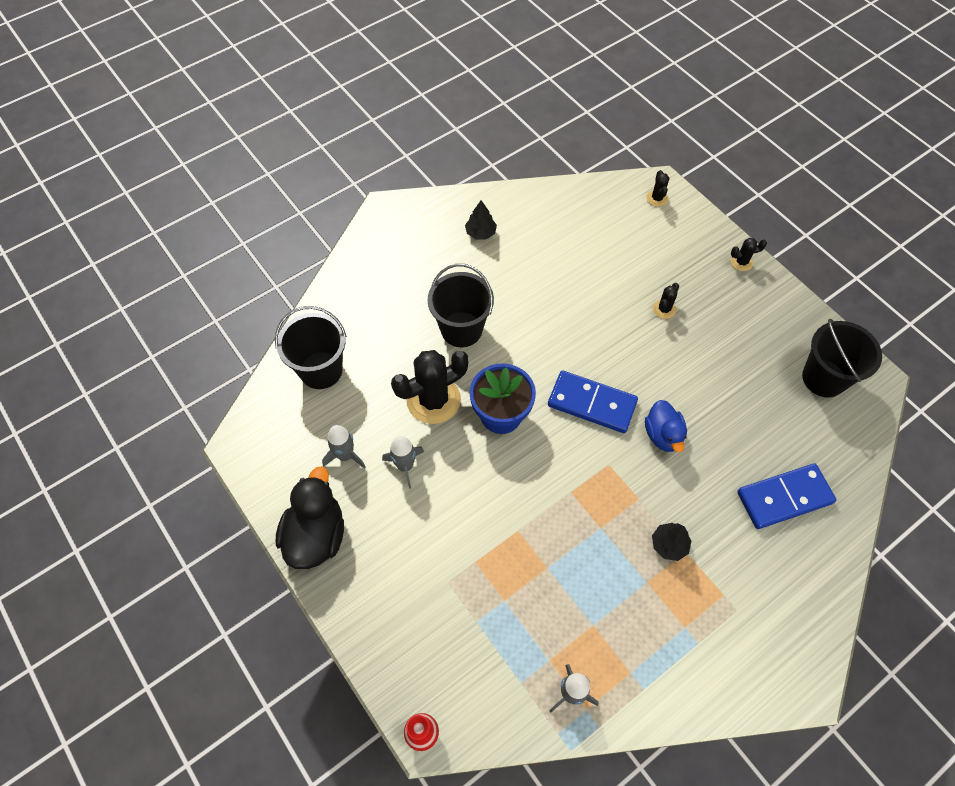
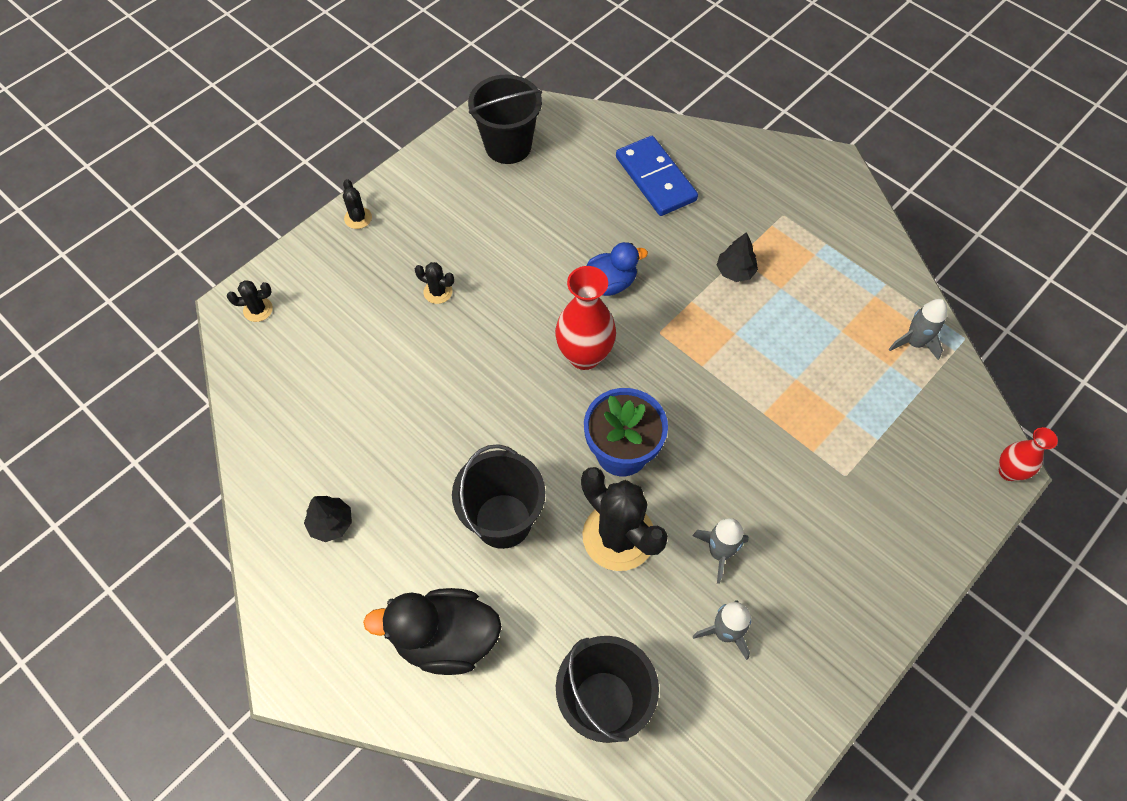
camera: 100 degrees left, 0 degrees up
black duck [276,466,344,569] -> black duck moved to [363,588,502,675]
blue domino [548,370,638,433] -> red vase [555,266,616,370]

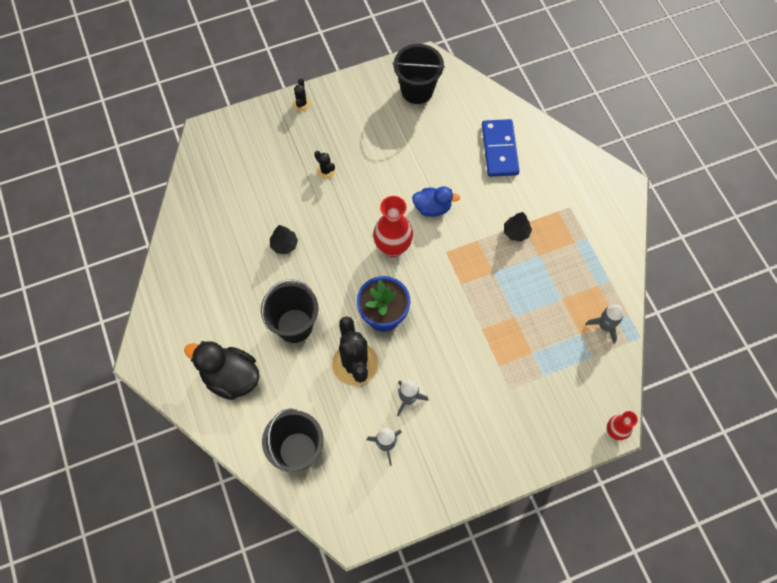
camera: 25 degrees right, 5 degrees up
black cactus [227,280,273,322] -> none
black tree [304,496,352,542] -> black tree moved to [270,225,298,254]

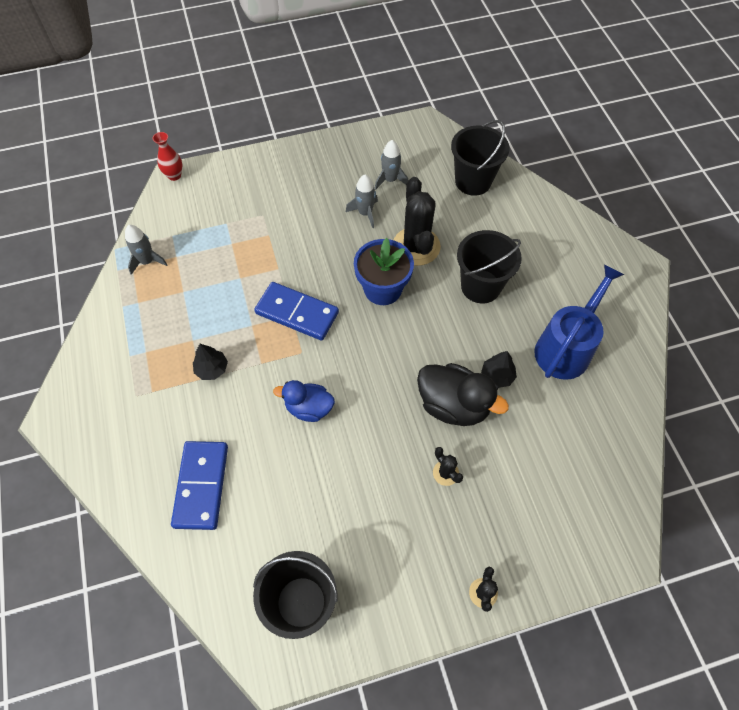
camera: 175 degrees left, 5 degrees down
black duck [184,341,260,400] -> black duck moved to [417,363,509,426]
red vase [373,196,413,257] -> none
none -> blue domino [254,282,339,340]
none -> blue watering can [534,264,624,380]

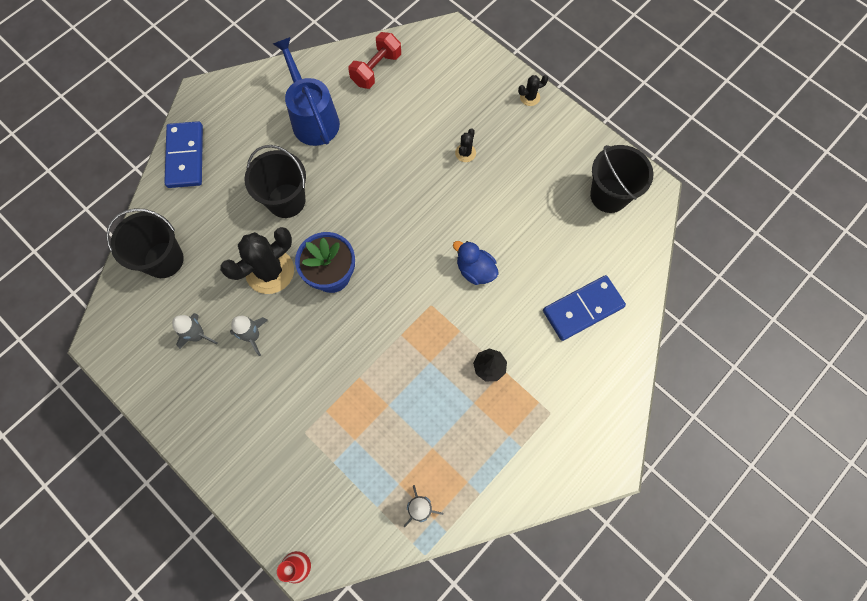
camera: 120 degrees left, 10 degrees up
blue domino [254,282,339,340] -> blue domino moved to [164,121,203,188]
blue duck [273,380,335,422] -> blue duck turned 150 degrees clockwise [453,241,499,285]
black duck [417,363,509,426] -> none
black tree [481,351,517,388] -> none
blue watering can [534,264,624,380] -> blue watering can turned 60 degrees clockwise [273,37,340,146]
none -> red dumbbell [348,32,401,89]

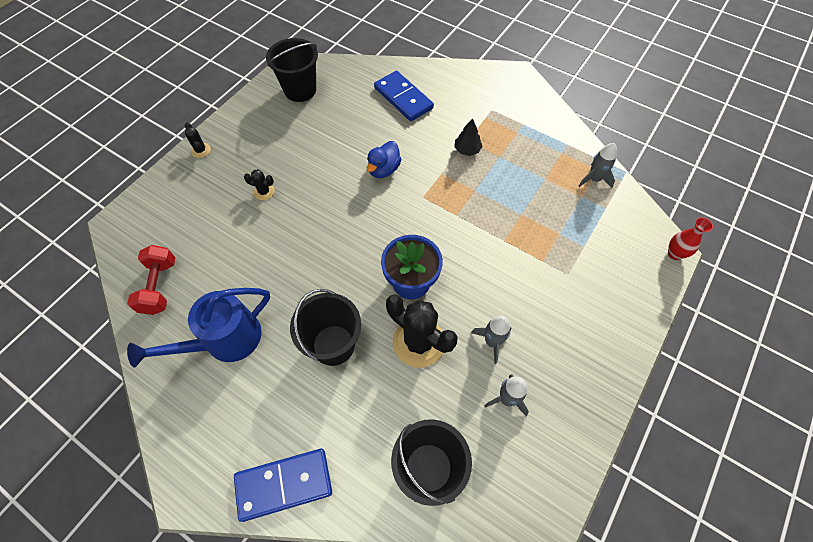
camera: 100 degrees left, 10 degrees down
red dumbbell [348,32,401,89] -> red dumbbell turned 60 degrees clockwise [127,245,175,315]

